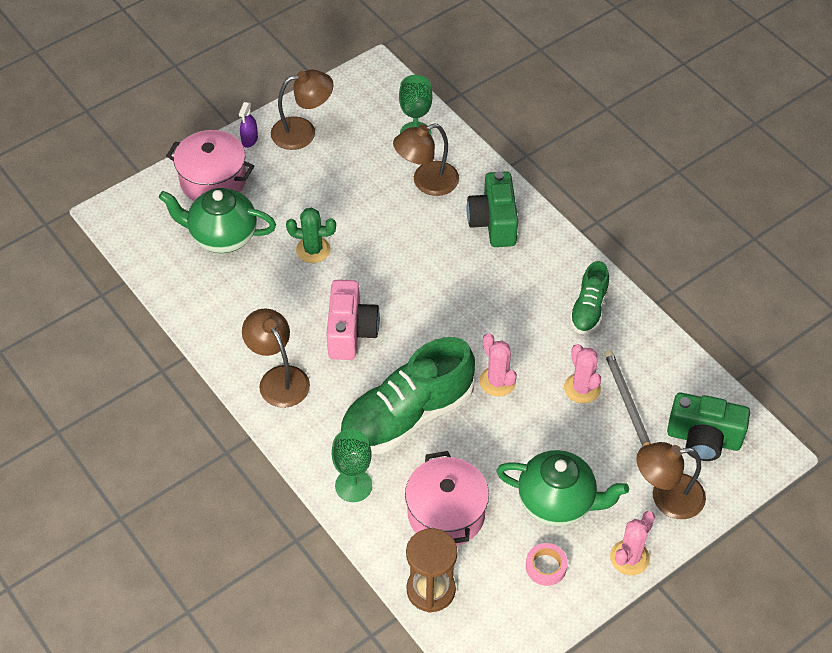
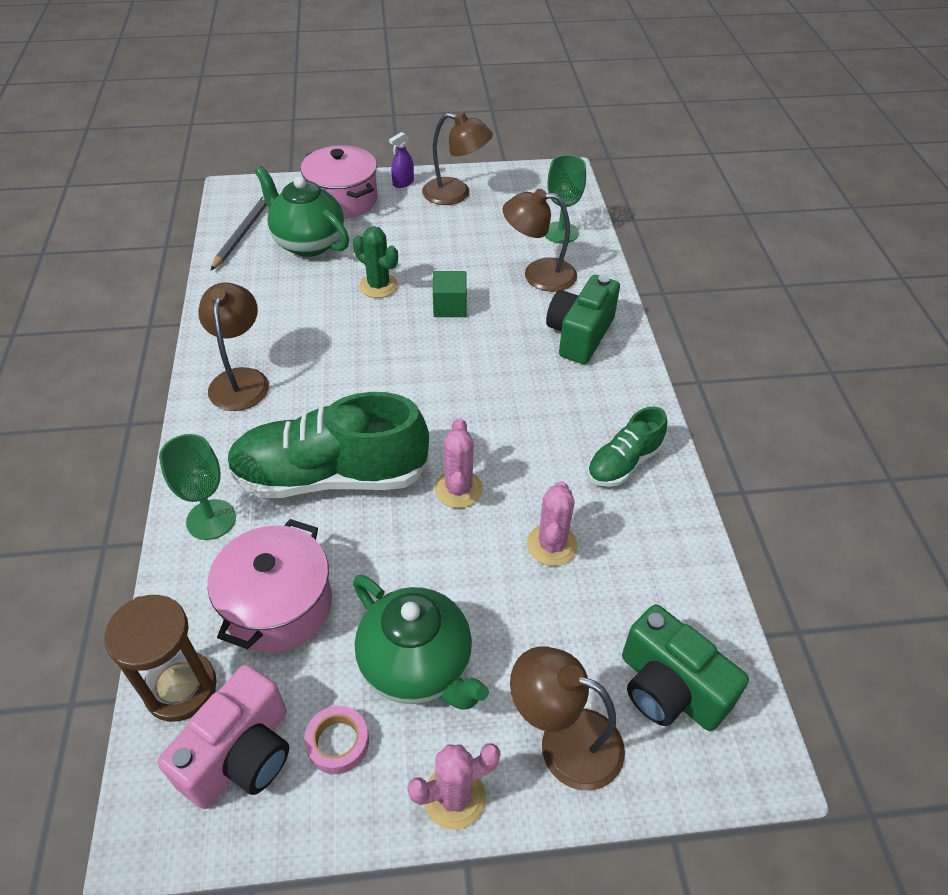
camera: 30 degrees right, 5 degrees down
pink camera [327,280,380,360] -> pink camera moved to [157,664,289,809]
grey pencil [605,350,651,446] -> grey pencil moved to [211,196,267,270]
none -> green cube [433,271,467,317]

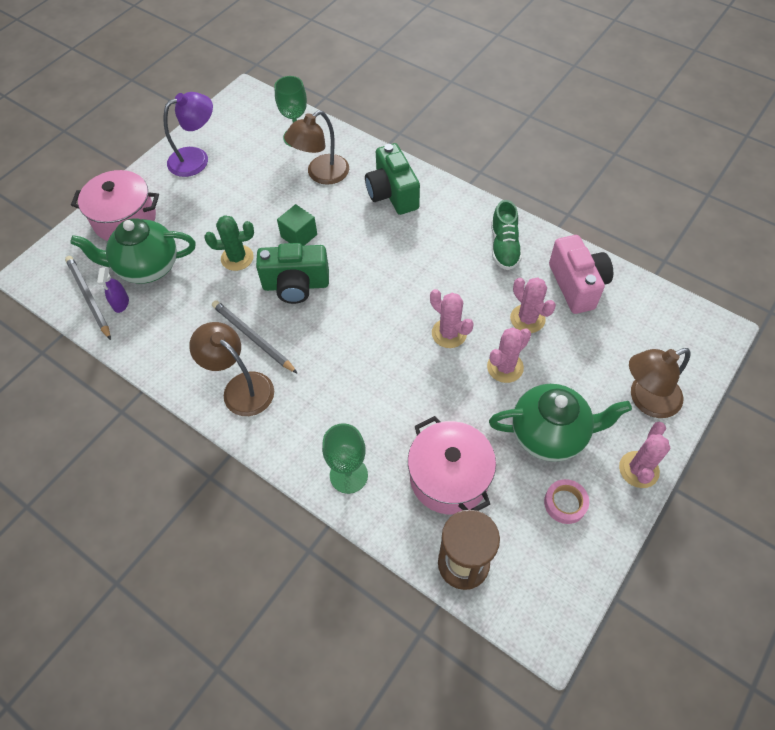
camera: 45 degrees left, 10 degrees up
pink camera [157,664,289,809] -> pink camera moved to [549,235,613,314]
green shoe [227,392,429,498] -> none
purple spray bottle [389,132,414,188] -> purple spray bottle moved to [97,267,129,313]
brown lamp [422,112,493,205] -> purple lamp [163,92,213,177]
green camera [622,604,749,731] -> green camera moved to [256,243,329,304]
none -> grey pencil [212,300,298,374]
none -> pink cactus [487,327,531,383]

